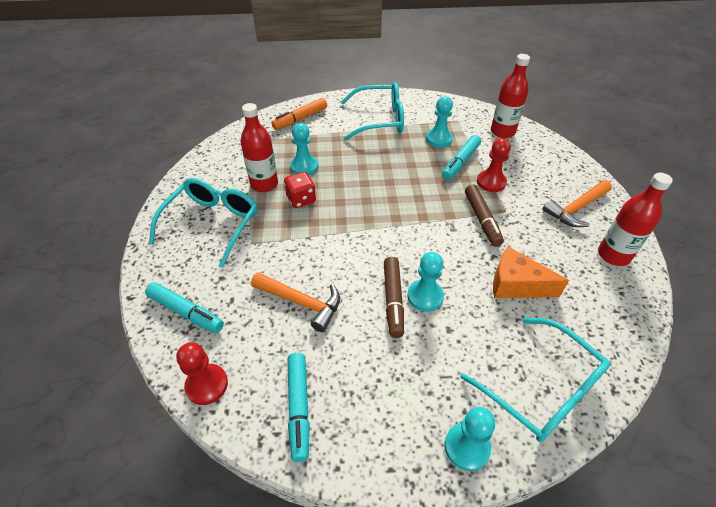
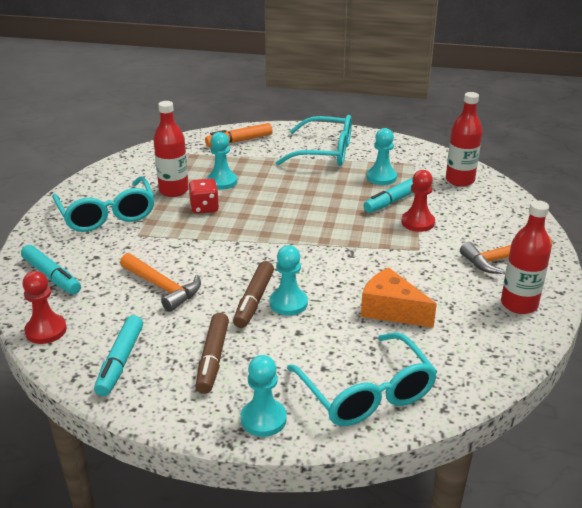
camera: 15 degrees right, 15 degrees down
turquoise glasses [149,178,257,268] -> turquoise glasses turned 120 degrees clockwise [52,176,155,232]
brown marker [465,184,504,247] -> brown marker moved to [196,313,229,394]

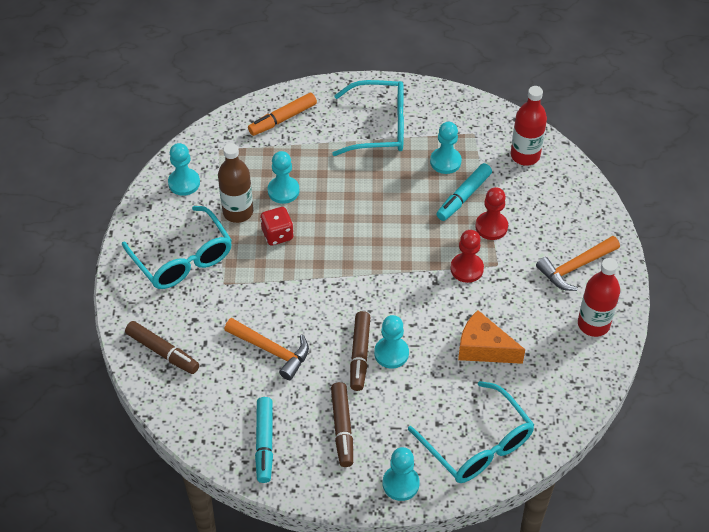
camera: 10 degrees left, 20 degrees up
turquoise marker [21,245,81,295] -> brown marker [125,321,199,374]
red pawn [22,271,67,344] -> red pawn moved to [450,230,484,283]
red bottle [154,101,188,197] -> brown bottle [218,143,253,223]
none -> turquoise pawn [168,143,200,196]

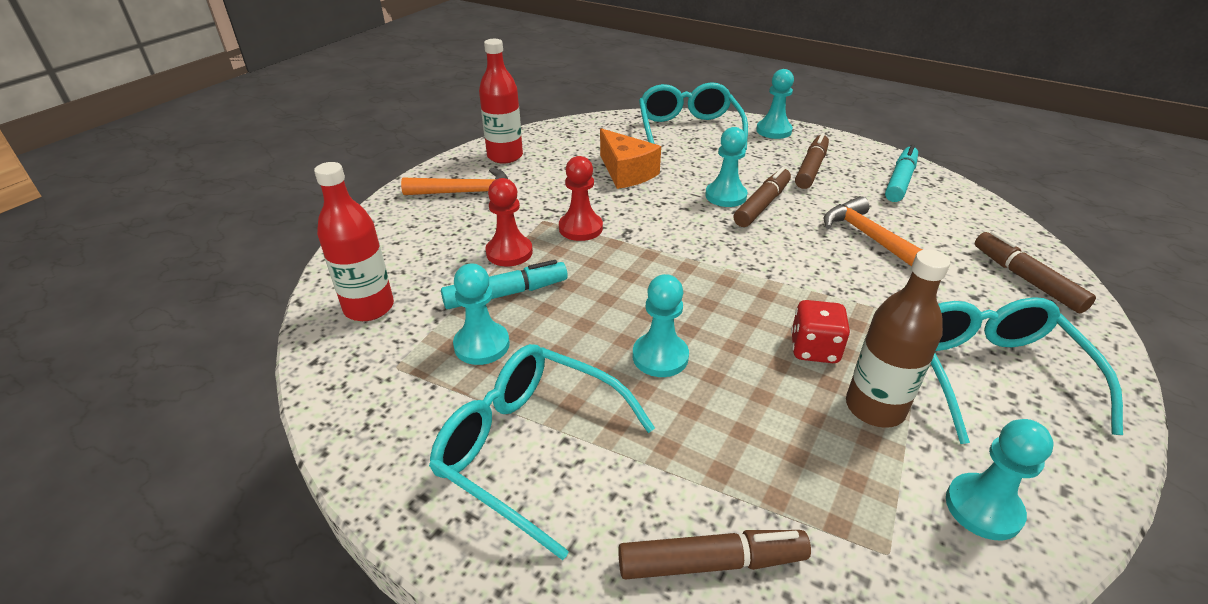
camera: 150 degrees left, 15 degrees down
orange marker [248,93,317,136] -> brown marker [618,530,811,580]
turquoise pawn [268,151,299,204] -> turquoise pawn moved to [633,274,689,377]

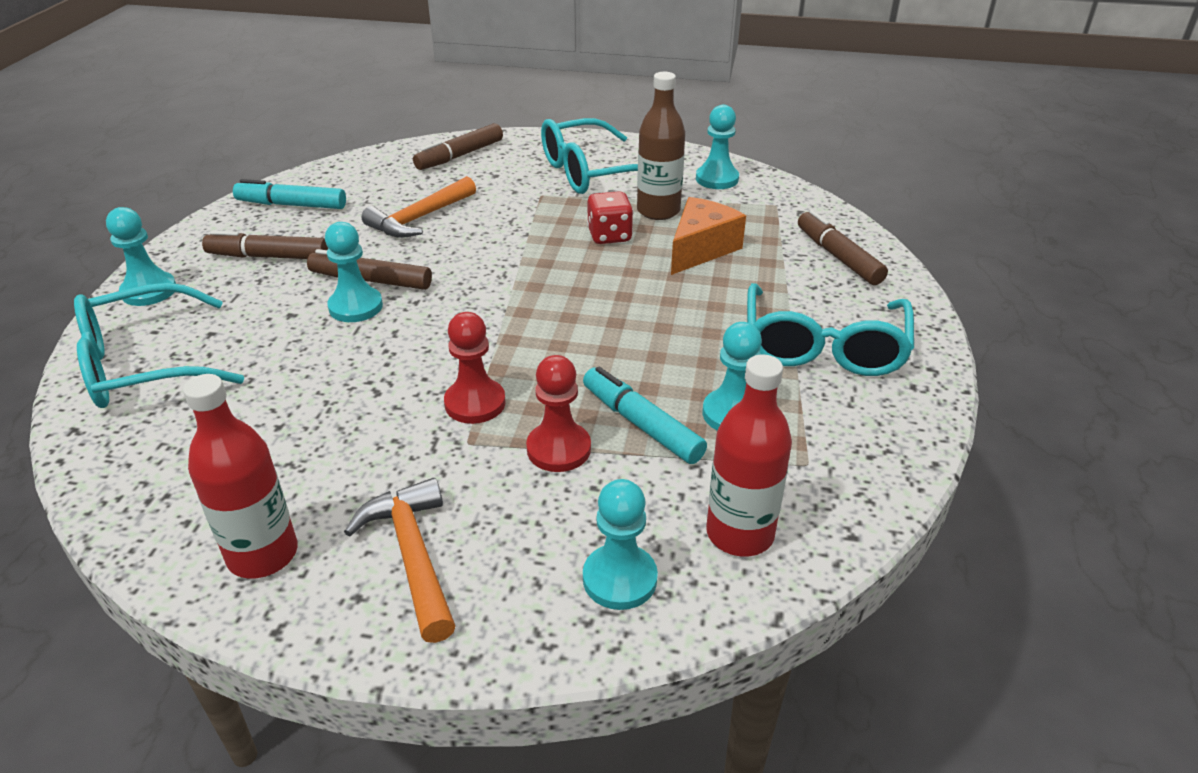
camera: 110 degrees left, 0 degrees up
orange cheese [600,128,661,189] -> orange cheese moved to [671,197,746,275]
turquoise pawn [633,274,689,377] -> turquoise pawn moved to [583,479,658,610]

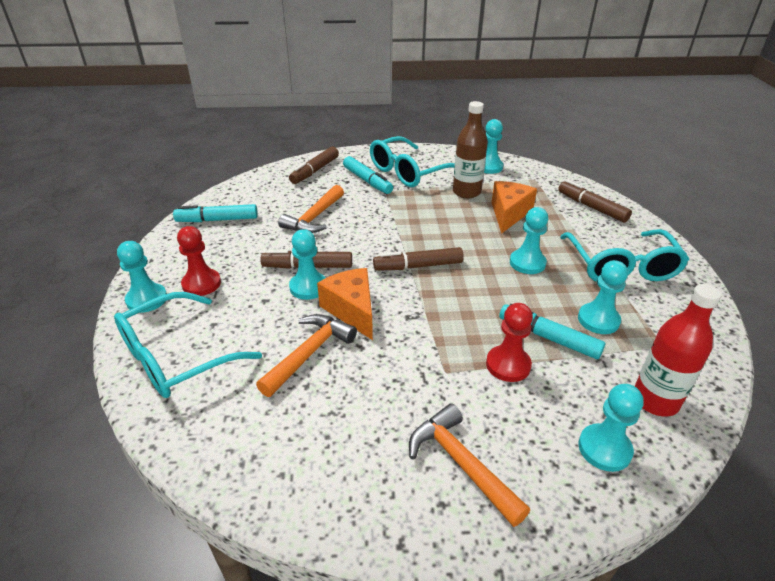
camera: 15 degrees left, 0 degrees up
red bottle [183,374,298,579] -> none
brown marker [202,231,328,259] -> brown marker moved to [373,247,464,271]
red pawn [444,312,506,424] -> red pawn moved to [177,226,221,296]
red dice [587,191,633,244] -> none
none -> orange hammer [256,314,357,397]
none -> orange cheese [317,268,373,340]
none -> turquoise marker [343,156,393,194]
none -> turquoise pawn [510,207,548,274]

